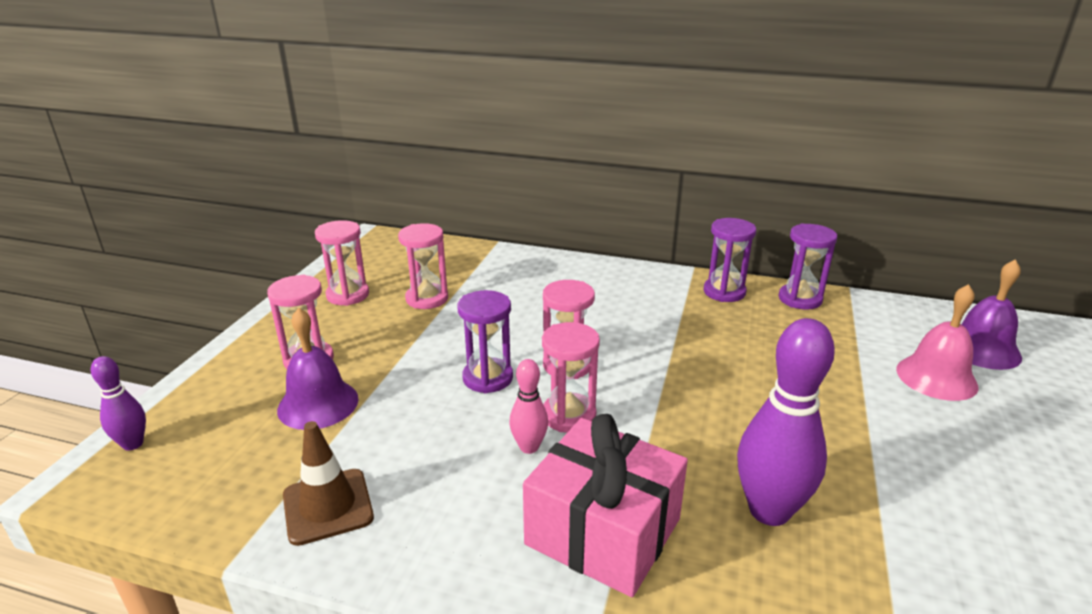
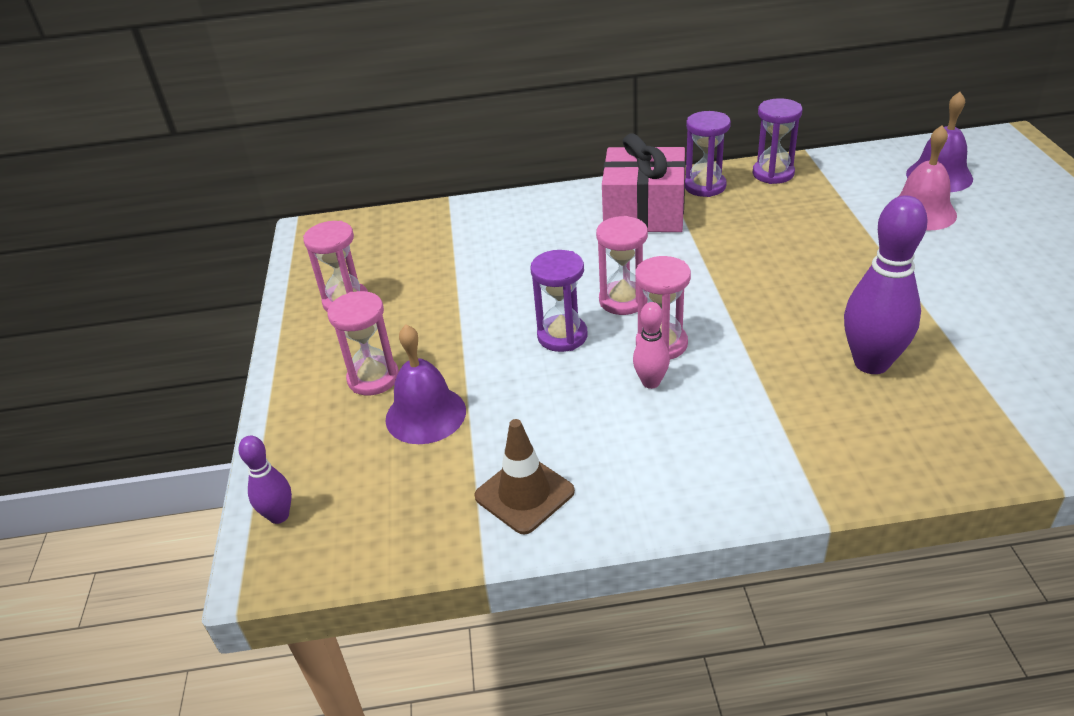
camera: 20 degrees left, 10 degrees up
pink hourglass [398,223,448,309] -> none
pink gift [523,414,688,597] -> pink gift moved to [602,133,686,232]

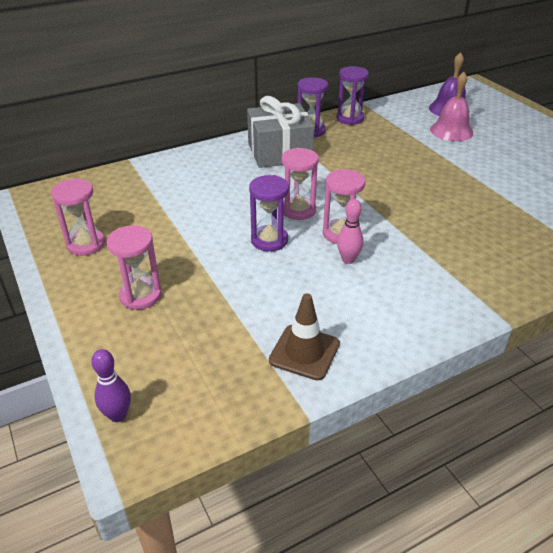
camera: 25 degrees left, 0 degrees up
purple bell [385,325,466,444] -> none
pink gift [602,133,686,232] -> grey gift [247,96,314,168]
purple bowling pin [844,195,928,374] -> none

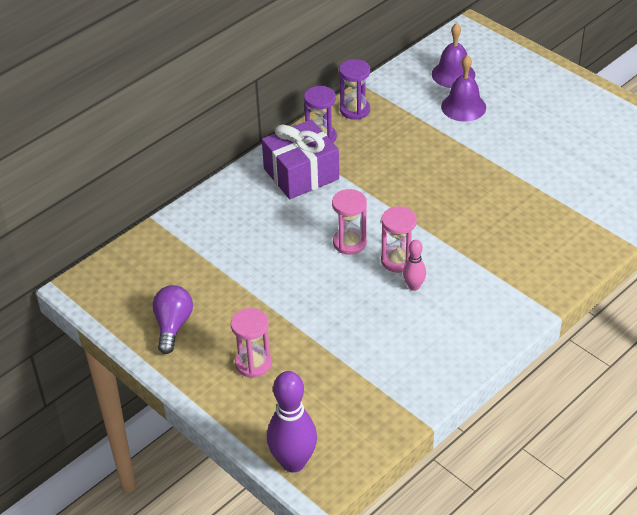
camera: 15 degrees left, 5 degrees up
pink hourglass [51,178,105,256] -> purple light bulb [153,285,193,354]
purple bowling pin [91,349,131,422] -> purple bowling pin [267,371,317,473], size x1.90
grey gift [247,96,314,168] -> purple gift [262,119,339,199]
purple hourglass [249,175,289,252] -> none
brown traffic cone [269,293,340,381] -> none
pink bell [430,72,473,141] -> purple bell [441,55,486,121]

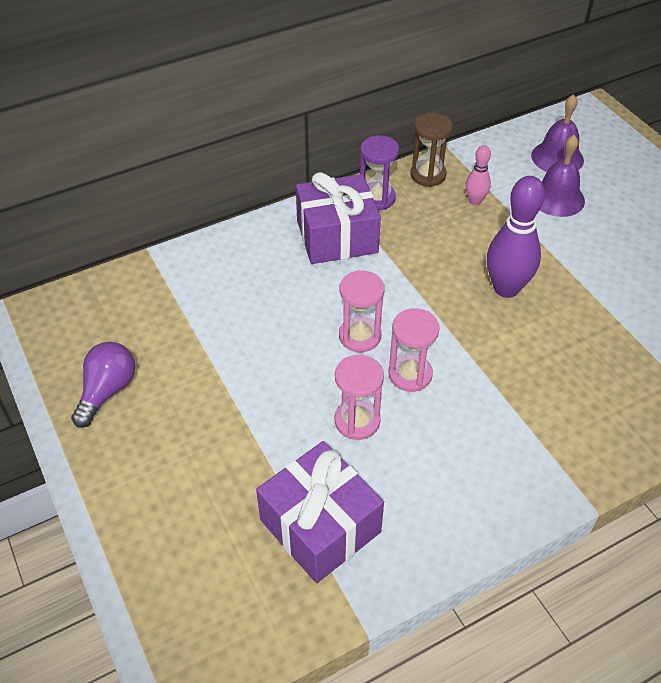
camera: 15 degrees right, 5 degrees up
pink hourglass [231,308,272,378] -> pink hourglass moved to [335,355,384,440]
purple bowling pin [267,371,317,473] -> purple bowling pin moved to [487,176,545,298]
purple hourglass [339,59,370,120] -> brown hourglass [410,113,453,187]
pink bowling pin [403,240,426,291] -> pink bowling pin moved to [465,145,491,205]
none -> purple gift [256,441,384,583]

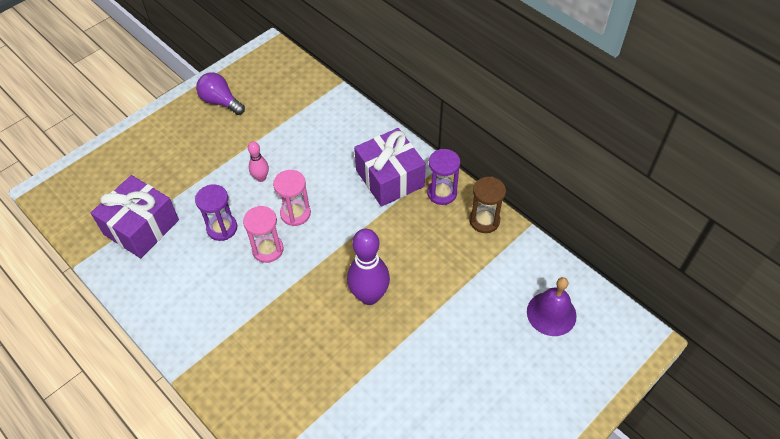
camera: 75 degrees right, 5 degrees up
purple light bulb [71,342,135,428] -> purple light bulb turned 150 degrees counterclockwise [196,72,245,115]
pink hourglass [335,355,384,440] -> purple hourglass [195,184,237,241]
pink bowling pin [465,145,491,205] -> pink bowling pin moved to [248,141,269,182]
purple bell [540,135,585,217] -> none

